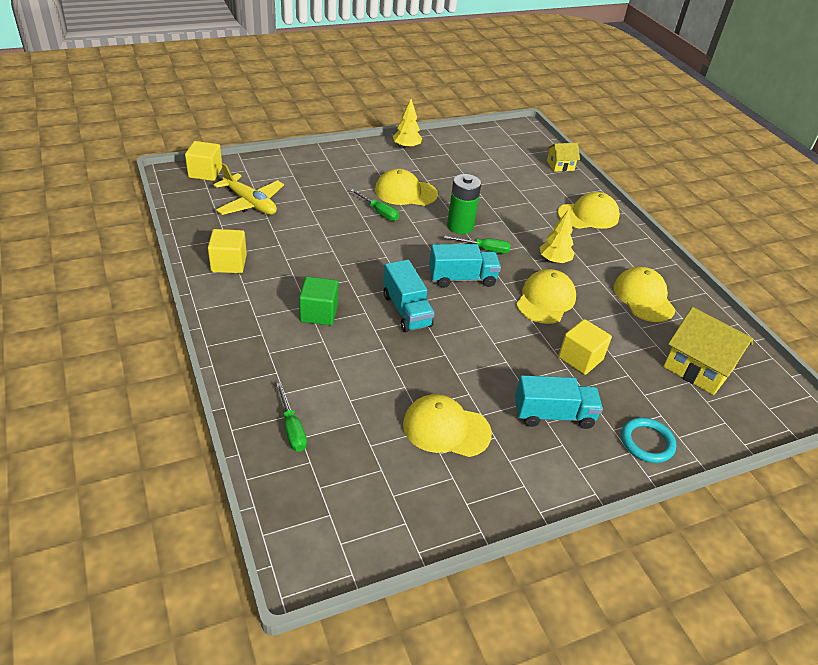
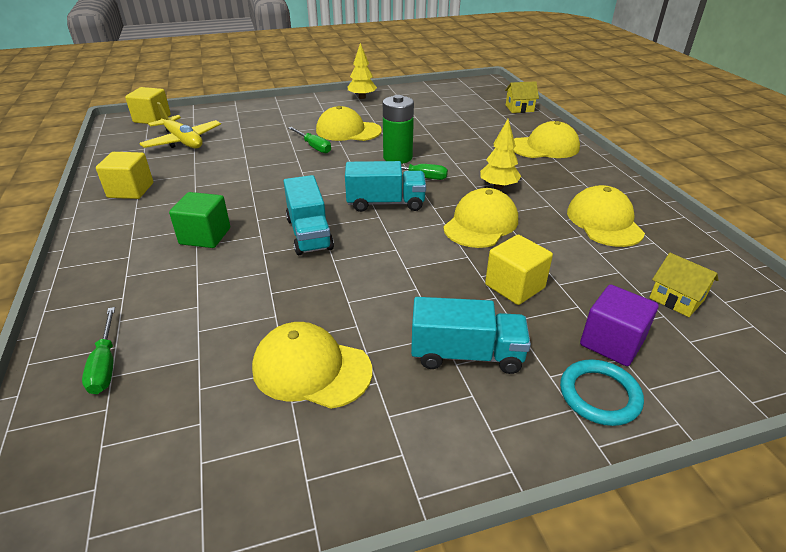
camera: 10 degrees right, 5 degrees down
yellow house [663,307,753,395] -> yellow house [649,253,718,317], size x0.55
none -> purple cube [580,284,659,366]

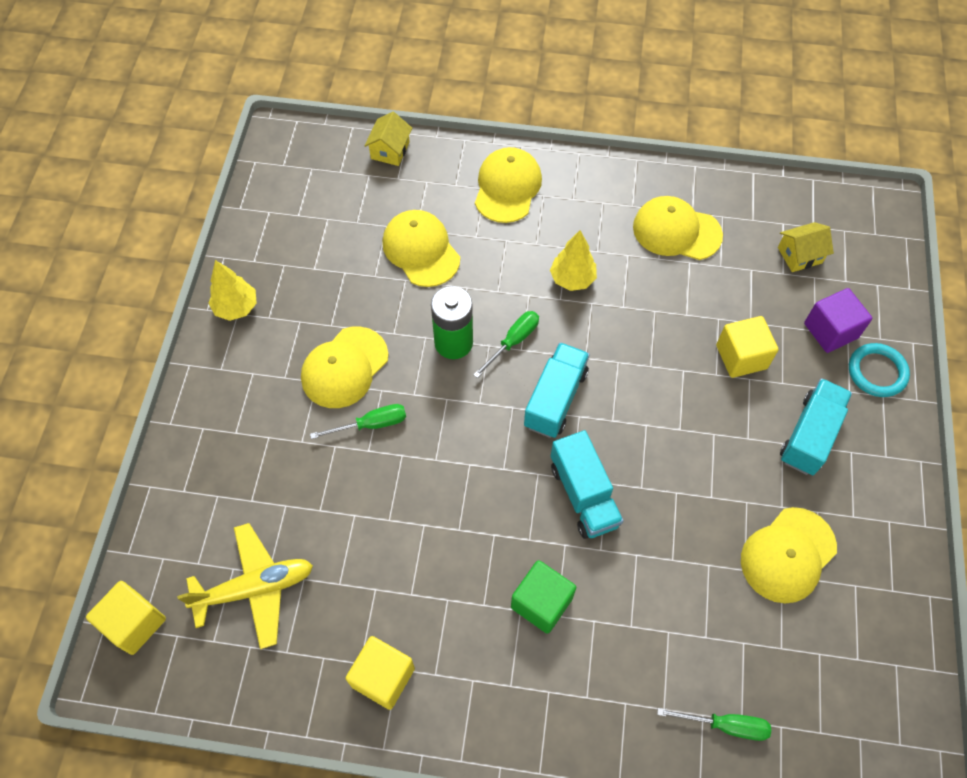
camera: 65 degrees left, 25 degrees up
turquoise truck [284,175,334,255] -> turquoise truck turned 60 degrees clockwise [551,430,623,539]
yellow cap [443,188,518,248] -> yellow cap moved to [382,210,460,287]

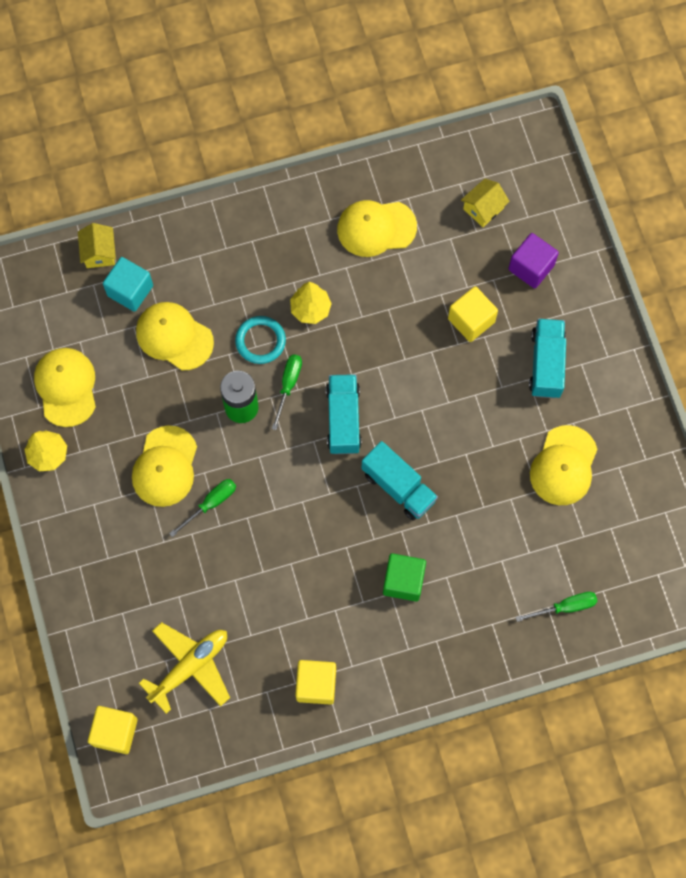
camera: 25 degrees left, 10 degrees up
yellow cap [475,147,542,223] -> yellow cap moved to [34,348,96,427]
turquoise ring [849,343,910,397] -> turquoise ring moved to [235,316,286,364]
none -> turquoise cube [103,257,153,312]

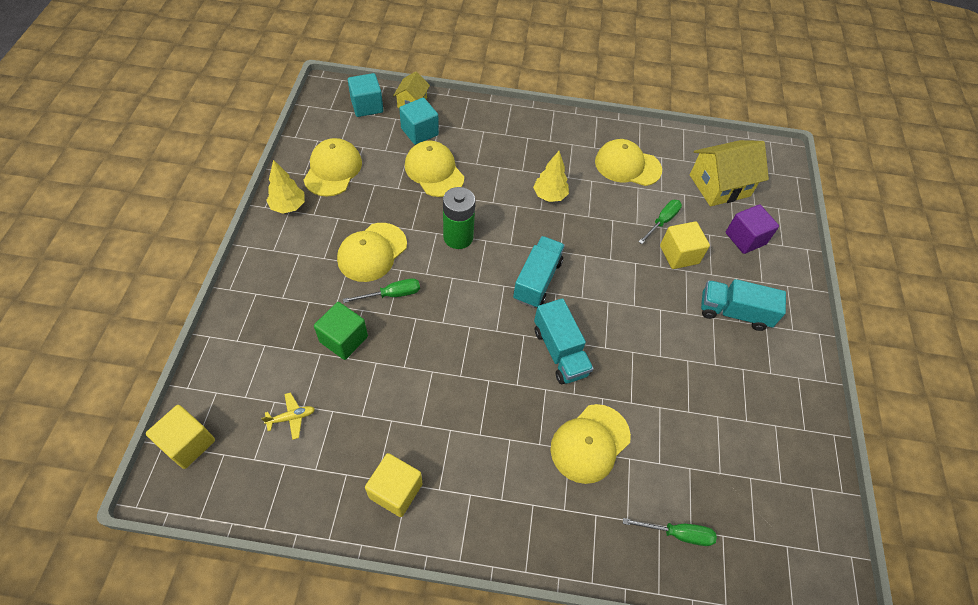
camera: 20 degrees right, 15 degrees down
yellow plane [139,622,230,714] -> yellow plane [261,392,315,440], size x0.48
turquoise ring [235,316,286,364] -> none
green screwdriver [272,355,302,430] -> green screwdriver moved to [639,200,682,244]
green cube [383,553,426,601] -> green cube moved to [314,302,368,360]
yellow house [461,179,510,227] -> yellow house [690,140,769,206], size x1.81
turquoise truck [529,319,566,398] -> turquoise truck turned 105 degrees counterclockwise [701,279,786,331]
yellow cap [530,425,598,505] -> yellow cap moved to [551,404,631,484]
none -> turquoise cube [348,73,383,117]

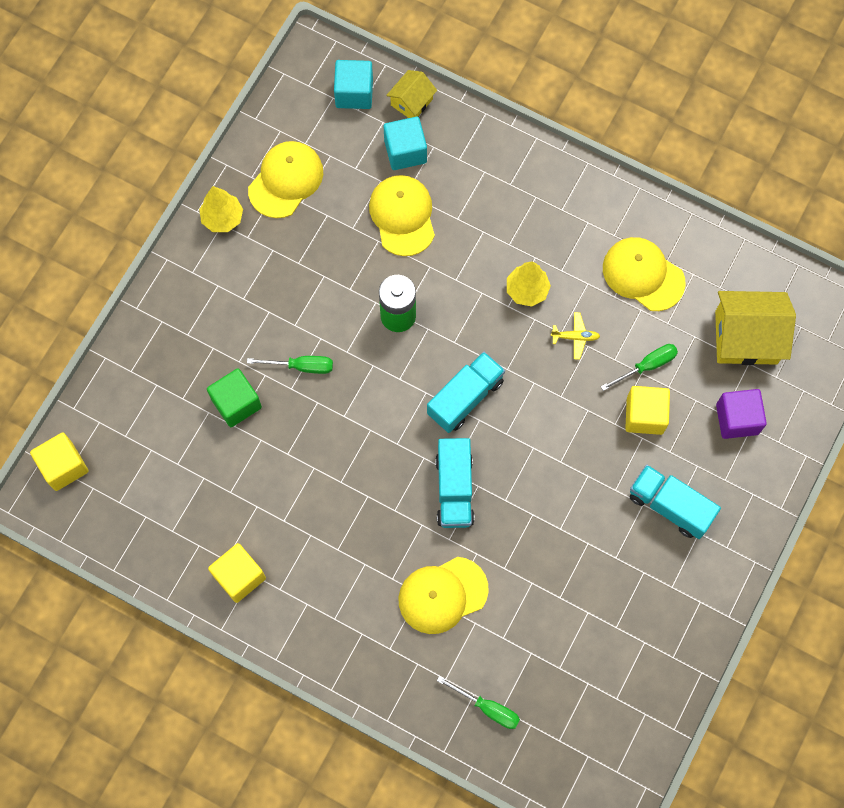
camera: 25 degrees right, 15 degrees up
yellow plane [261,392,315,440] -> yellow plane moved to [551,312,600,360]
yellow cap [337,223,407,282] -> none

